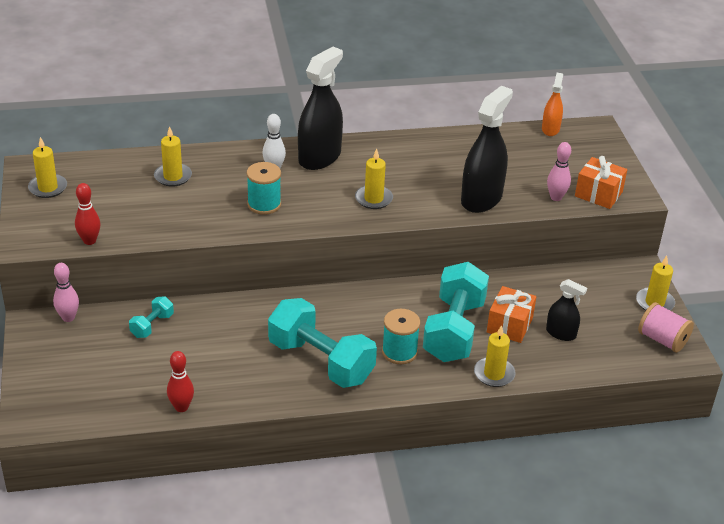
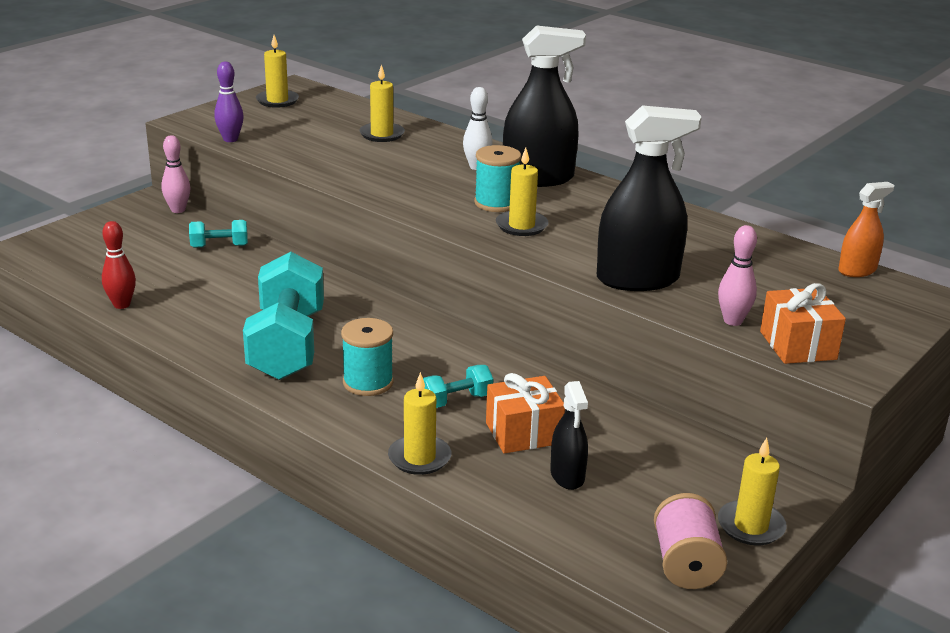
camera: 50 degrees right, 10 degrees down
red bowling pin [75,183,100,245] -> purple bowling pin [214,62,244,142]
turquoise spool [246,162,281,215] -> turquoise spool moved to [474,145,521,212]
turquoise dumbbell [423,262,489,362] -> turquoise dumbbell [423,365,493,408], size x0.45

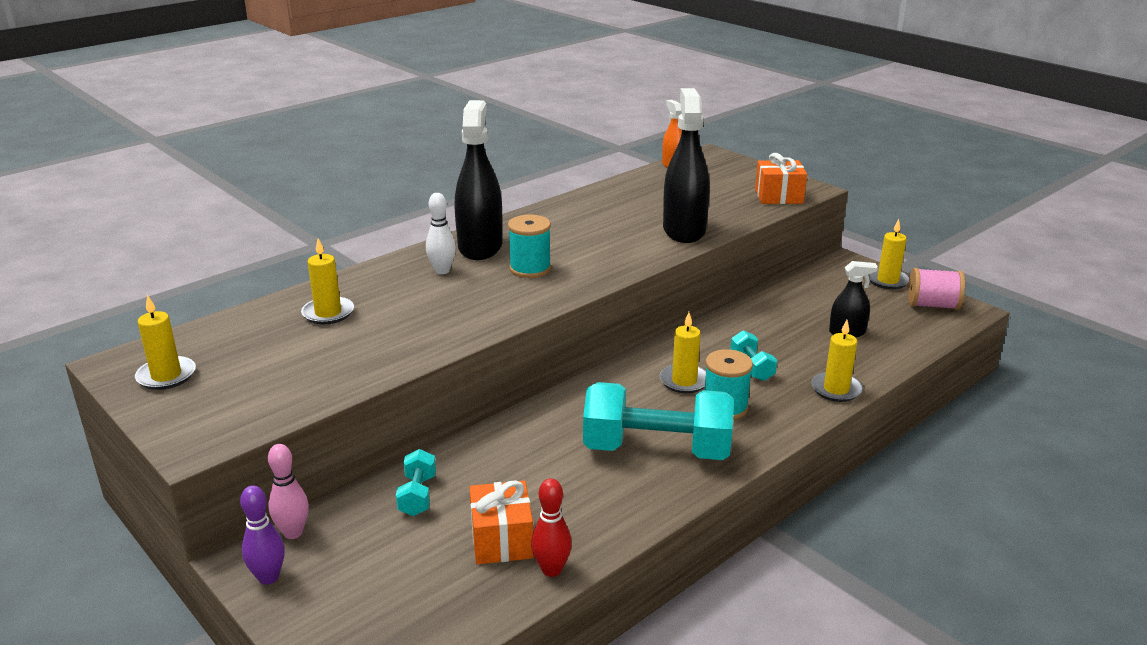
camera: 80 degrees left, 0 degrees up
purple bowling pin [214,62,244,142] -> purple bowling pin moved to [240,485,285,585]
orange gift [486,373,565,454] -> orange gift moved to [469,480,534,564]
yellow candle [496,148,548,236] -> yellow candle moved to [660,312,706,393]
pink bowling pin [718,225,757,326] -> none

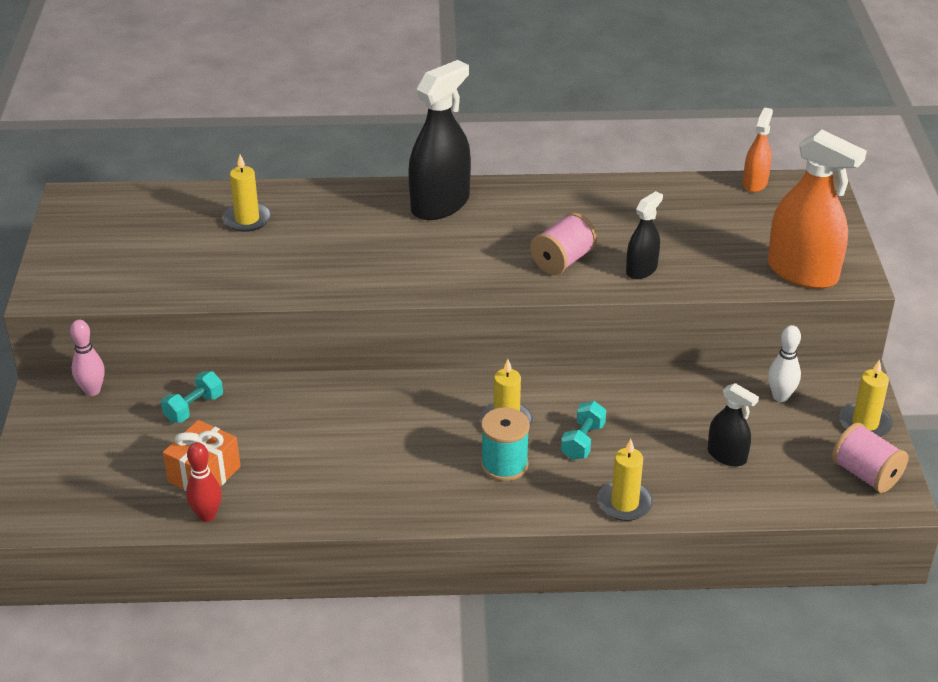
camera: 40 degrees right, 10 degrees up
yellow candle [135,295,196,390] -> none
purple bowling pin [240,485,285,585] -> none
white bowling pin [426,193,456,274] -> white bowling pin moved to [768,325,801,402]
turquoise spool [508,215,551,278] -> none
turquoise dumbbell [583,382,734,460] -> none
black spray bottle [663,88,710,243] -> black spray bottle [626,191,663,279], size x0.53
orange gift [755,153,807,204] -> orange spray bottle [768,129,867,289]
none -> pink spool [530,212,597,275]

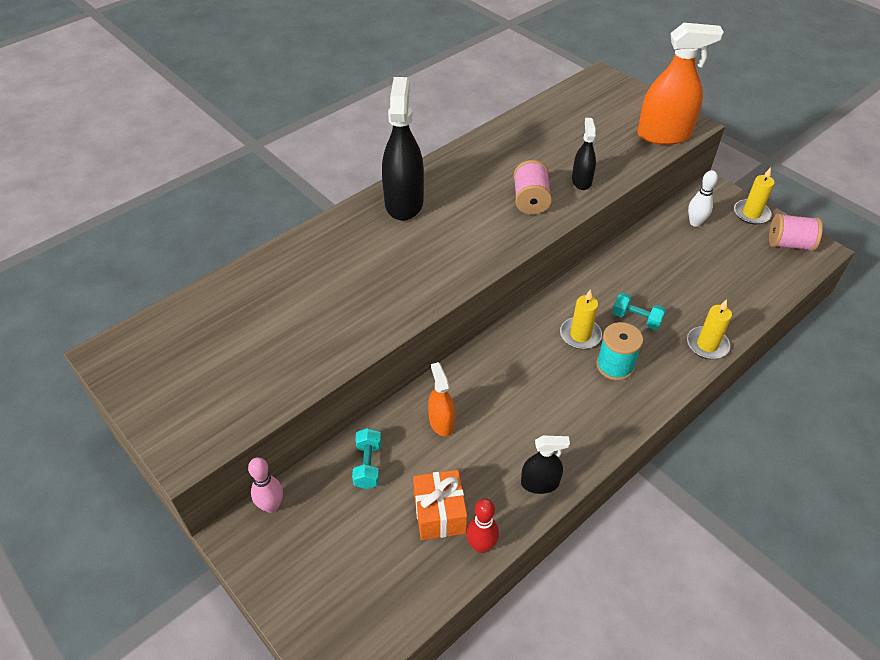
camera: 40 degrees left, 10 degrees up
yellow candle [223,155,271,232] -> none
turquoise dumbbell [561,401,606,460] -> turquoise dumbbell turned 45 degrees counterclockwise [612,293,666,330]
black spray bottle [708,383,759,466] -> black spray bottle moved to [521,436,570,494]
orange spray bottle [743,107,773,192] -> orange spray bottle moved to [428,362,455,436]

